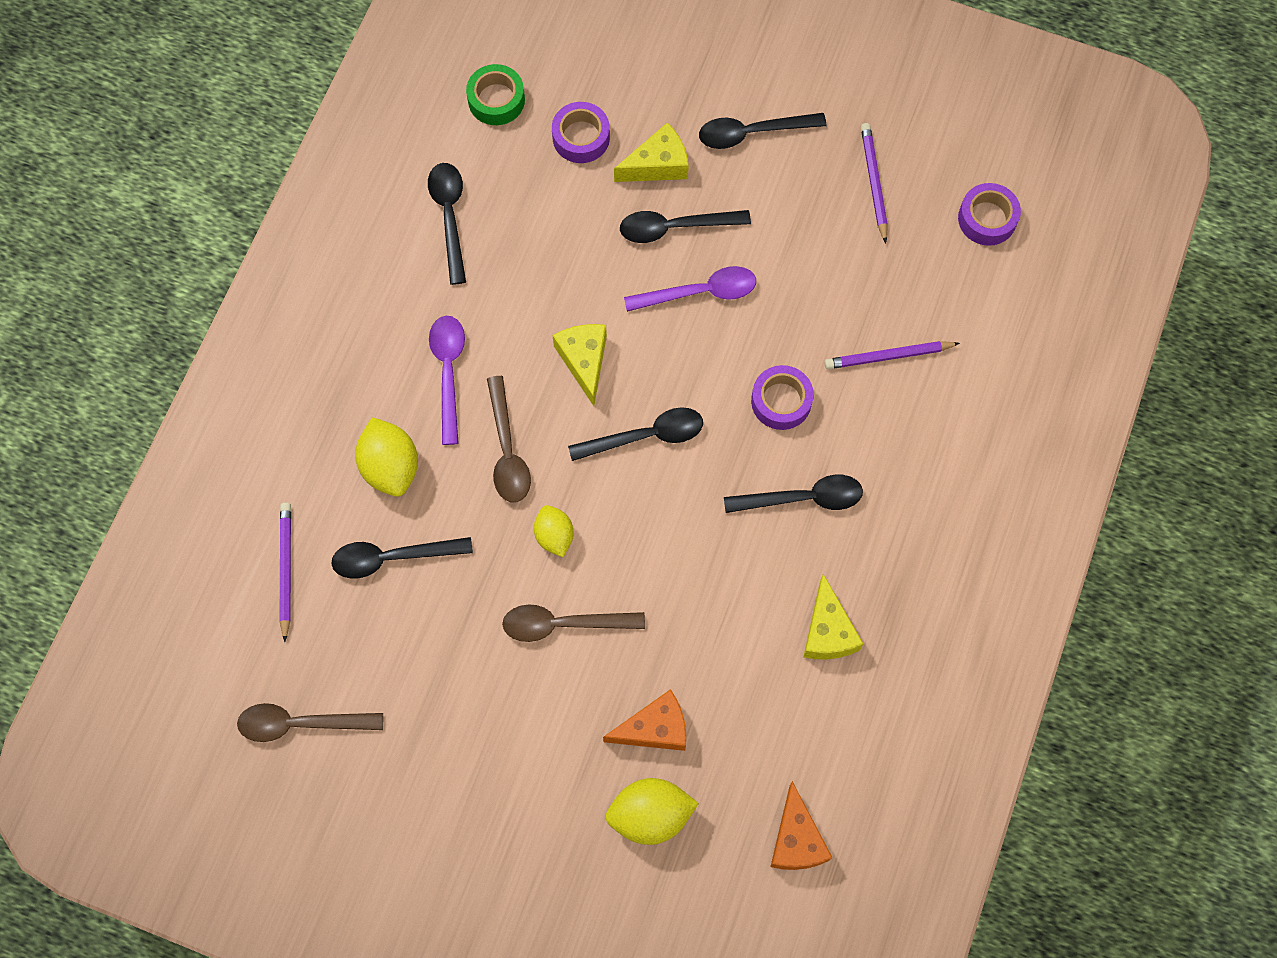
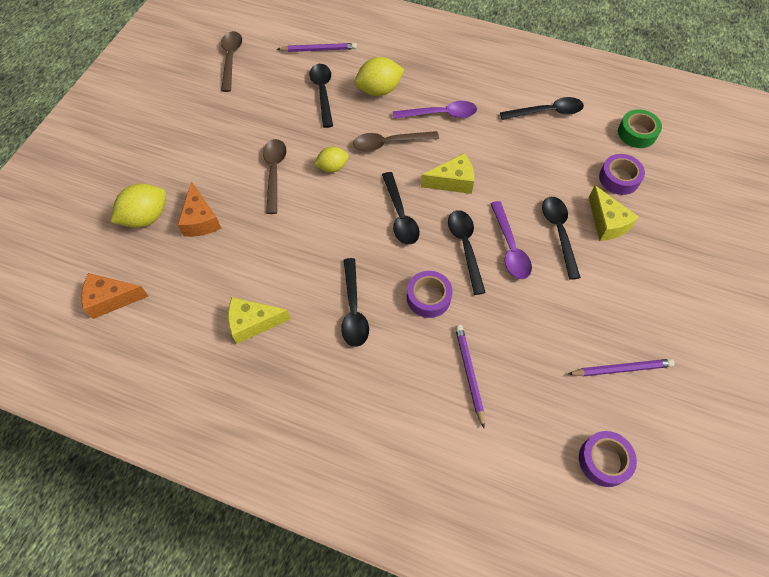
camera: 90 degrees right, 10 degrees down
yellow lemon [605,778,699,845] -> yellow lemon turned 60 degrees clockwise [111,184,166,228]
black spoon [699,113,826,149] -> black spoon moved to [448,210,486,295]

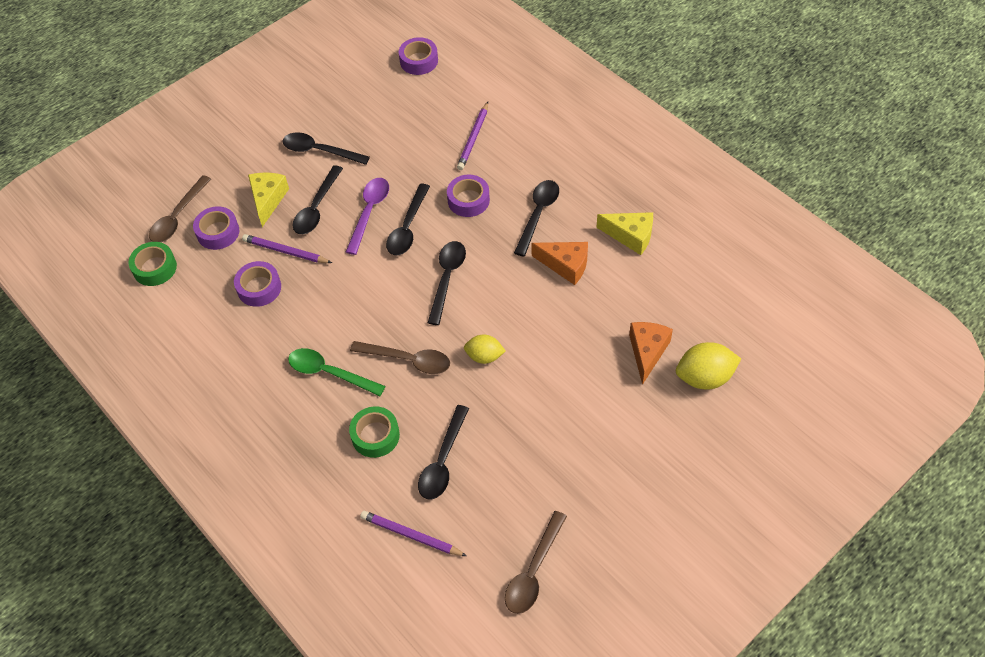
camera: 150 degrees left, 5 degrees down
orange cheese [81,273,149,319] -> orange cheese moved to [531,242,588,285]
brown spoon [263,139,287,214] -> brown spoon moved to [149,175,211,242]
yellow lemon [355,57,404,96] -> green tape [349,406,400,458]
purple spoon [393,101,477,119] -> green spoon [288,348,386,396]
yellow cheese [421,153,474,194] -> none
black spoon [500,97,584,120] -> black spoon moved to [282,132,370,165]
purple pencil [568,359,675,376] -> purple pencil moved to [242,234,332,263]
none -> purple tape [234,261,281,307]

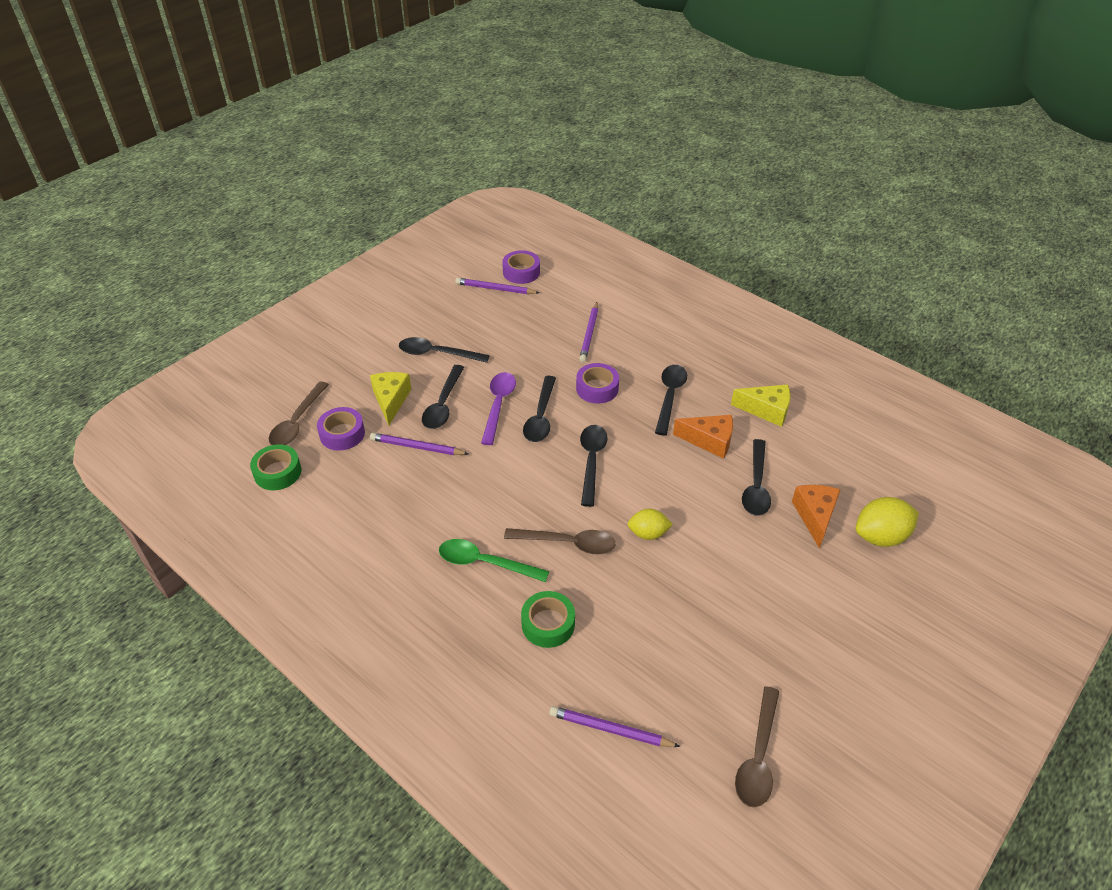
camera: 10 degrees left, 10 degrees down
purple tape [234,261,281,307] -> none
black spoon [418,405,469,500] -> black spoon moved to [742,439,771,516]
none -> purple pencil [455,278,540,294]

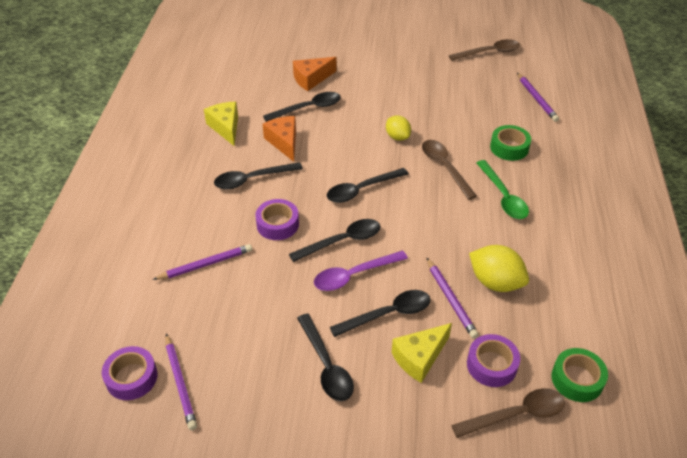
camera: 125 degrees left, 0 degrees up
yellow lemon [856,497,919,547] -> yellow lemon moved to [469,245,529,292]

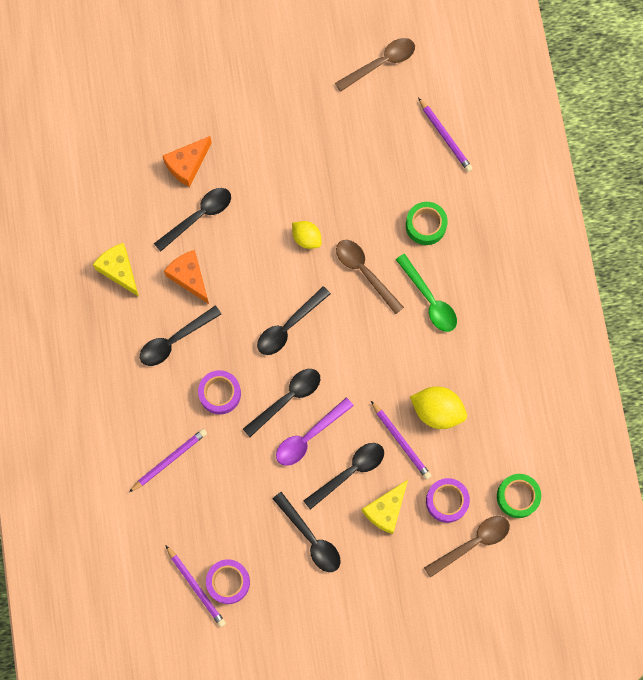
camera: 15 degrees left, 30 degrees up
purple tape [102,346,158,400] -> purple tape moved to [206,559,250,604]

